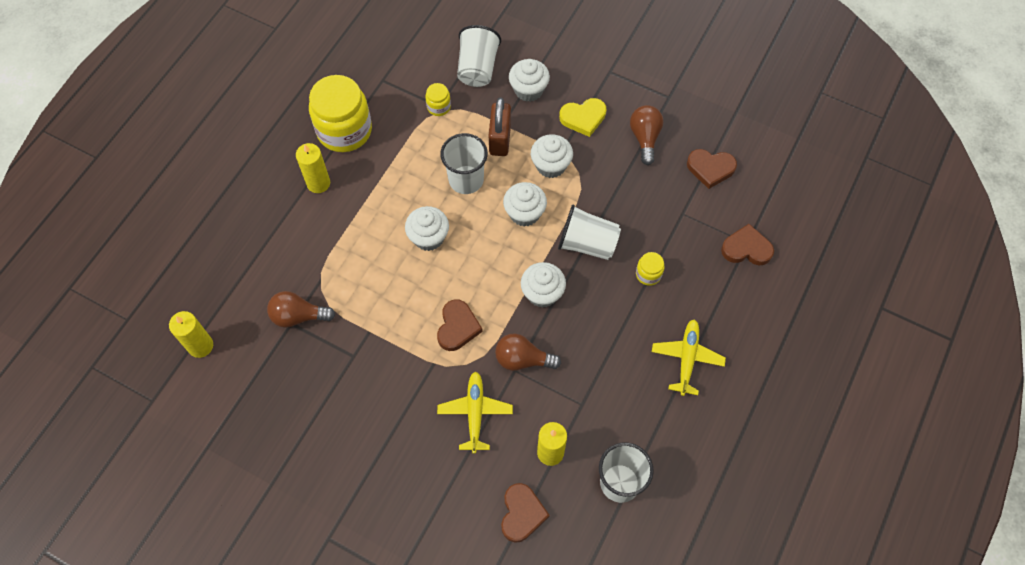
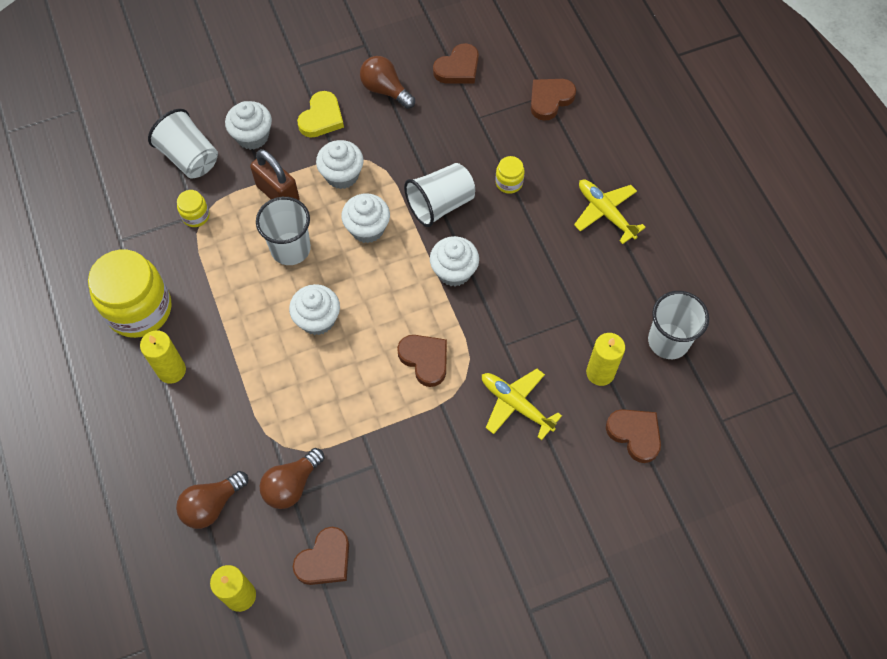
camera: 50 degrees left, 0 degrees up
brown light bulb [495,333,561,371] -> brown light bulb moved to [176,471,248,529]
none -> brown heart [293,527,349,585]

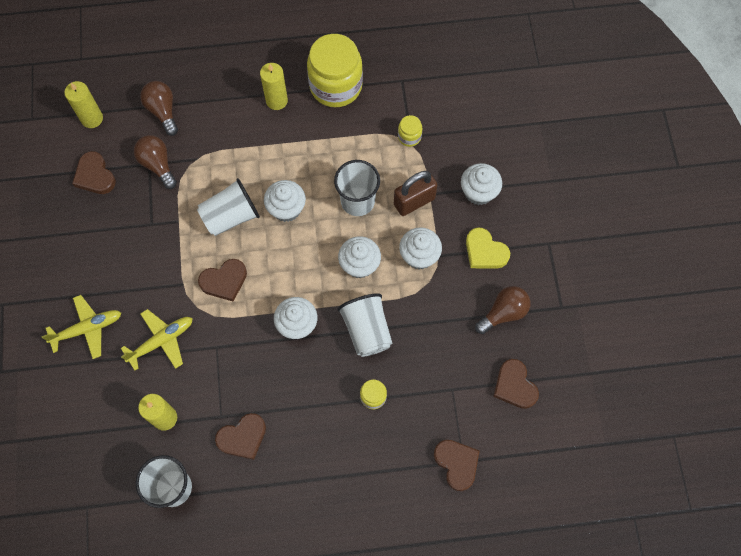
camera: 105 degrees right, 5 degrees up
white cup [148,109,218,178] -> white cup moved to [197,178,260,236]
yellow plane [574,179,646,244] -> yellow plane moved to [41,295,121,359]
brown heart [606,409,661,463] -> brown heart moved to [215,413,266,460]

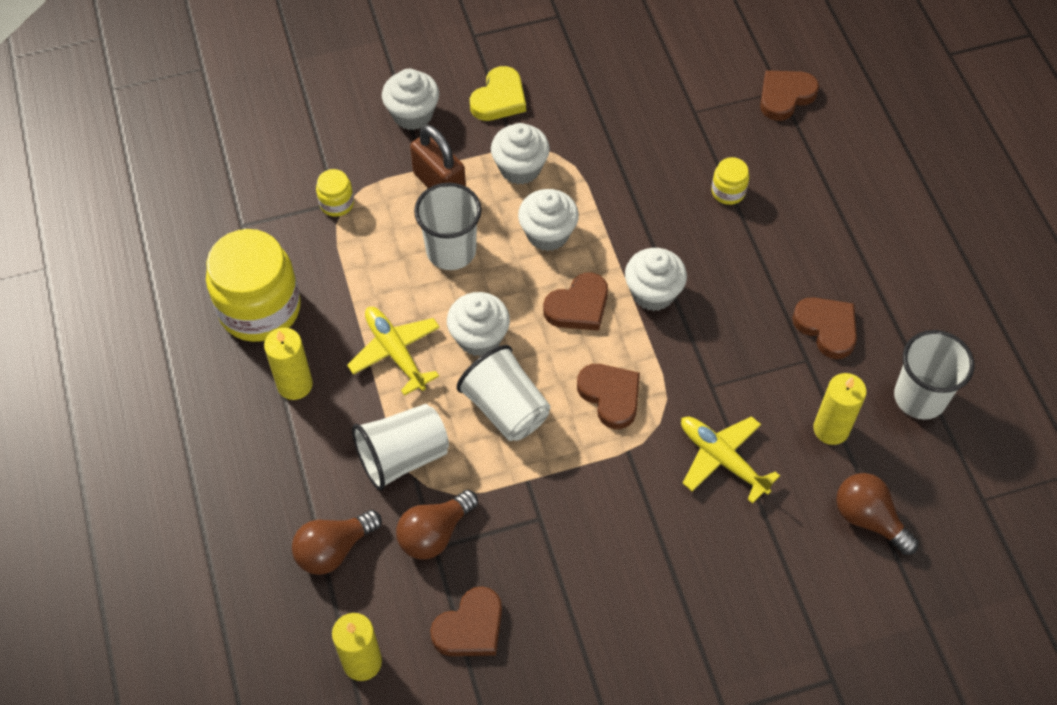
camera: 100 degrees left, 10 degrees down
yellow plane [41,295,121,359] -> yellow plane moved to [347,307,440,396]
white cup [338,293,392,357] -> white cup moved to [352,404,449,490]
brown light bulb [475,286,531,334] -> brown light bulb moved to [836,473,919,555]
brown heart [493,359,539,409] -> brown heart moved to [543,273,608,331]

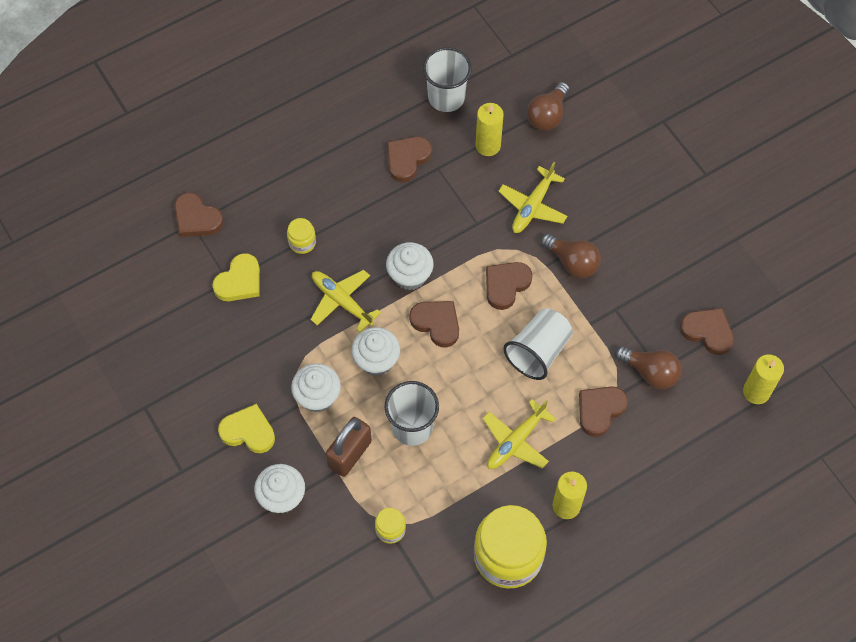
camera: 105 degrees left, 5 degrees up
brown light bulb [292,510,382,575] -> brown light bulb moved to [541,234,601,278]
white cup [352,404,449,490] -> brown heart [579,386,628,437]
white cupcake [447,292,510,356] -> none
none -> yellow heart [212,253,260,301]
none -> yellow plane [310,270,381,333]

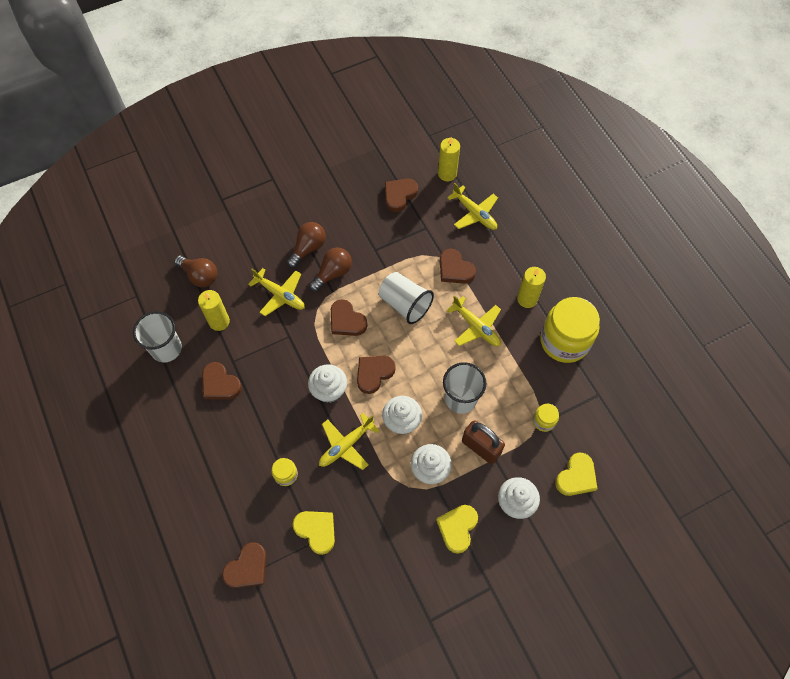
camera: 85 degrees left, 0 degrees up
brown light bulb [615,346,682,389] -> brown light bulb moved to [287,222,326,268]
none -> yellow plane [447,183,498,230]
none -> yellow heart [555,453,598,496]

